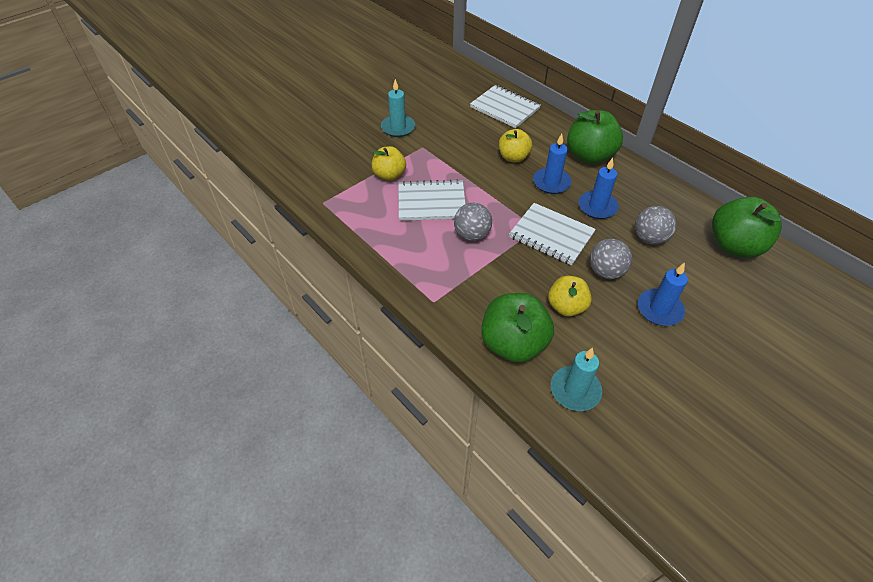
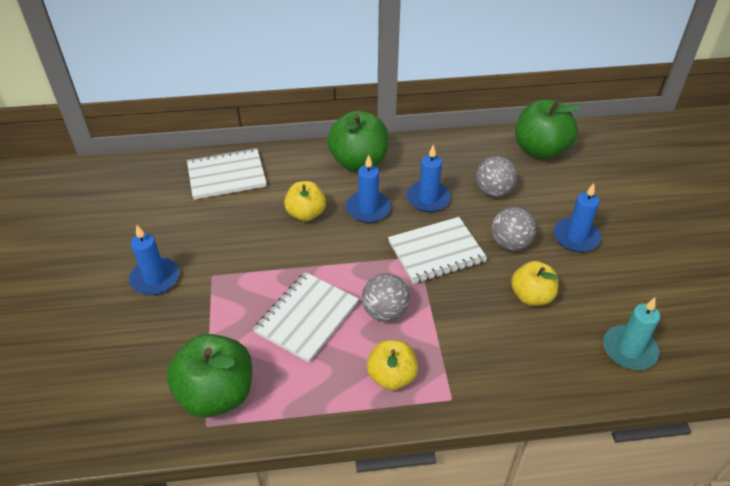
camera: 55 degrees left, 5 degrees down
yellow apple [372,146,406,181] -> yellow apple moved to [367,340,418,390]
turquoise candle [381,79,415,137] -> blue candle [129,225,179,295]
green apple [481,293,554,363] -> green apple moved to [166,334,252,418]

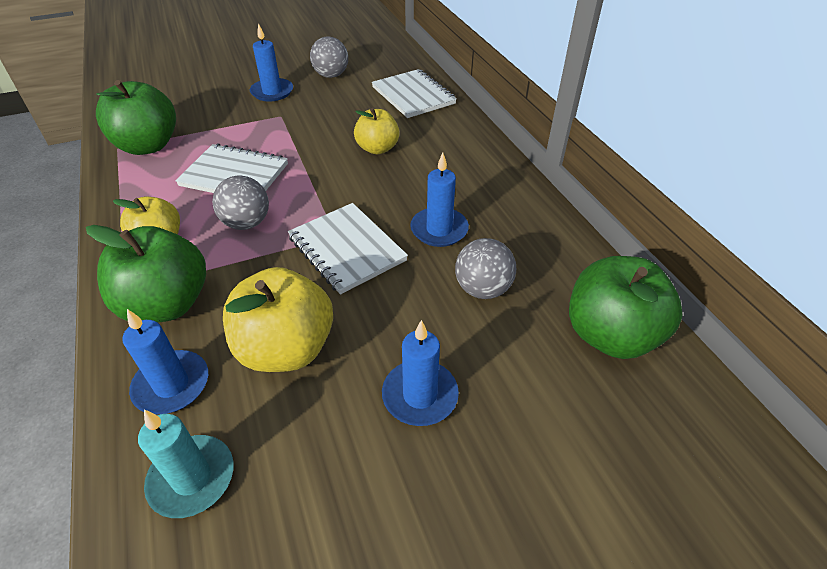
camera: 75 degrees right, 0 degrees up
green apple [327,111,389,172] -> green apple moved to [86,225,206,323]
blue candle [346,155,391,223] -> blue candle moved to [122,309,208,415]
grey ball [491,207,536,251] -> grey ball moved to [310,37,348,78]
yellow apple [511,261,559,306] -> yellow apple [223,267,333,372], size x1.59

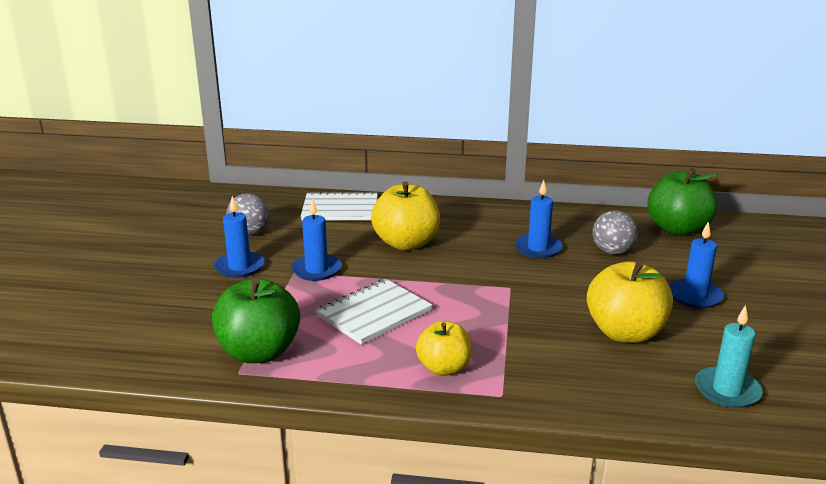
camera: 60 degrees left, 20 degrees down
green apple [86,225,206,323] -> none
blue candle [122,309,208,415] -> blue candle moved to [291,198,342,281]
grey ball [212,176,269,230] -> none
white notebook [288,203,408,295] -> none
yellow apple [354,108,400,154] -> yellow apple [371,181,440,250], size x1.59

